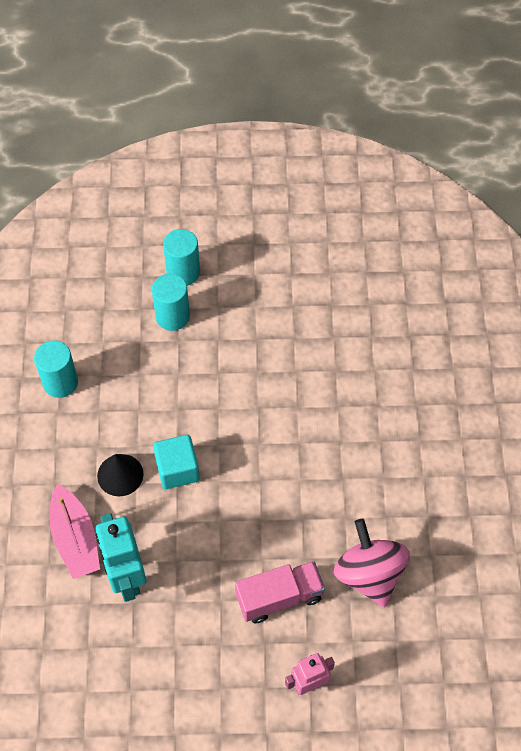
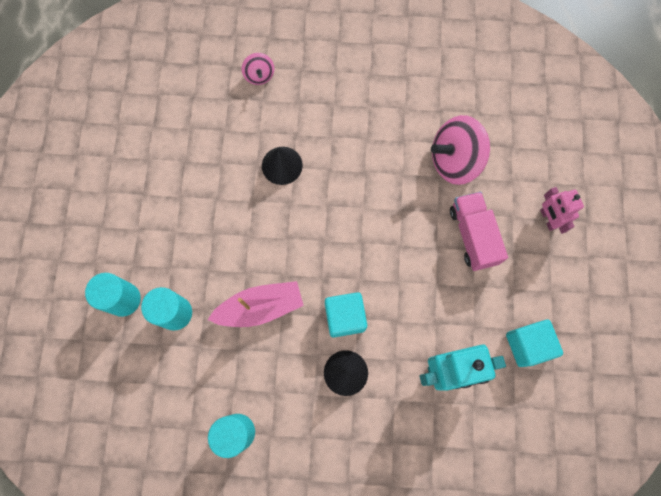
camera: 85 degrees left, 15 degrees up
pink boat [49,484,100,579] -> pink boat moved to [208,281,304,327]
none -> pink spinning top [241,53,274,85]
none -> black cone [262,147,303,185]
none -> turquoise cube [506,320,563,367]

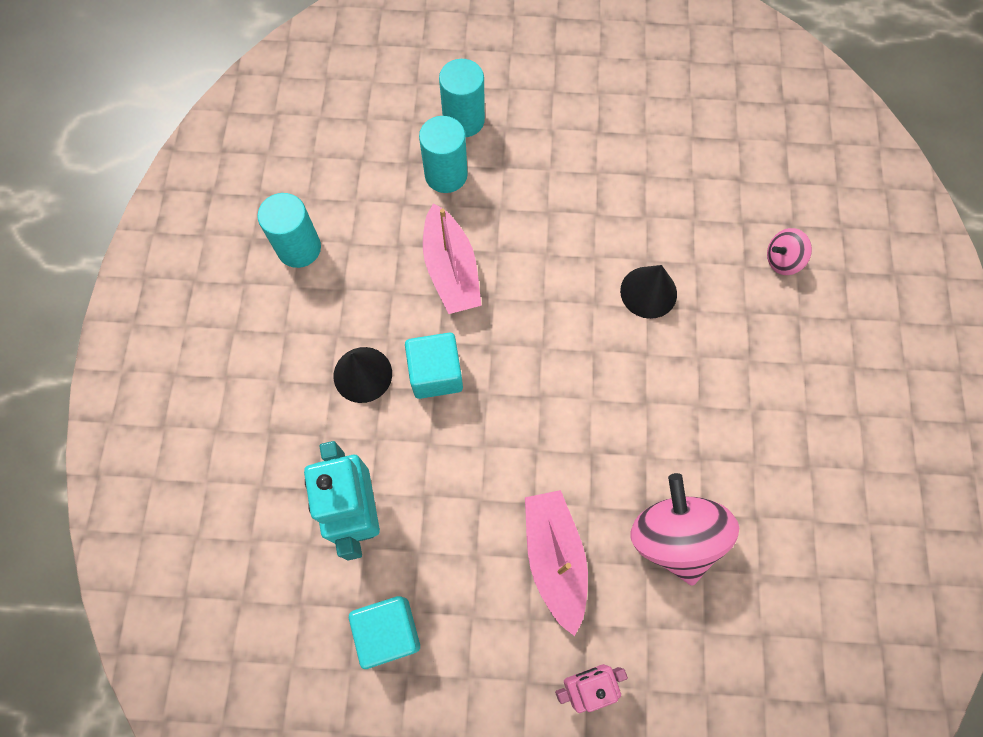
camera: 90 degrees right, 5 degrees down
pink truck [450,192,508,271] -> pink boat [525,490,588,636]

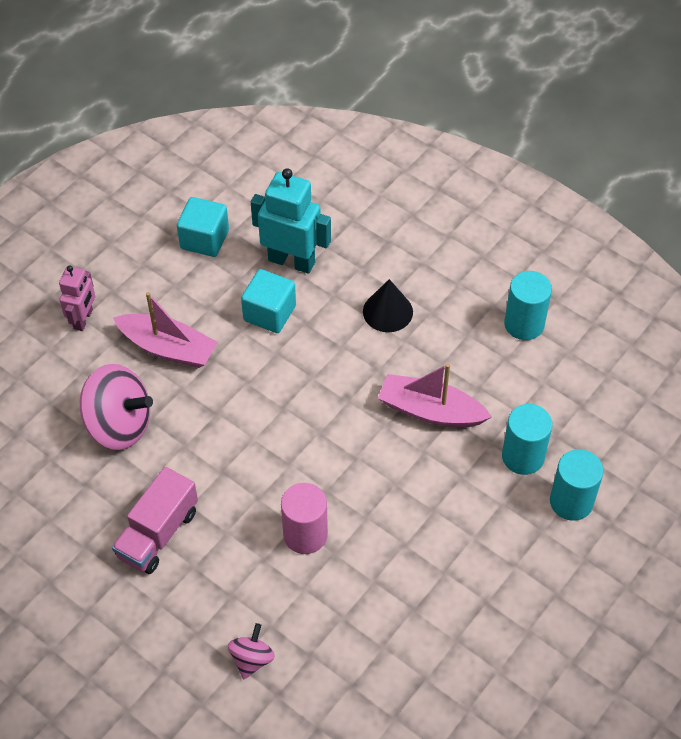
camera: 125 degrees right, 15 degrees down
turquoise cube [405,333,463,399] -> turquoise cube moved to [241,269,296,333]
black cone [620,265,677,319] -> pink cylinder [281,483,328,554]
none -> pink truck [112,467,198,574]

